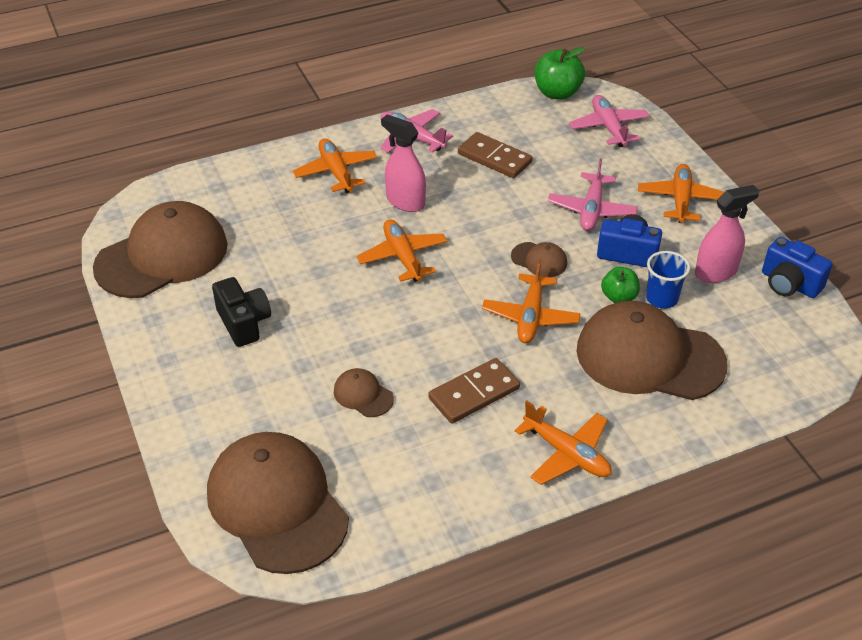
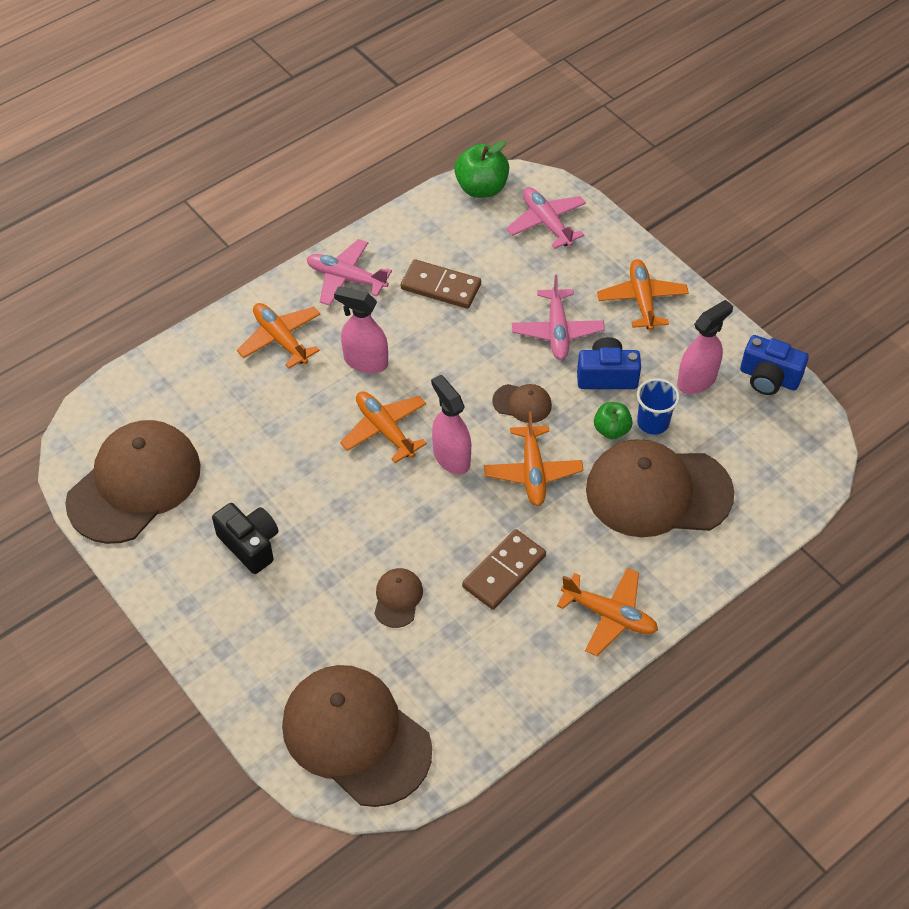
camera: 15 degrees left, 10 degrees up
brown cap [334,368,394,417] -> brown cap turned 75 degrees clockwise [374,568,423,628]
none -> pink spray bottle [431,375,471,475]

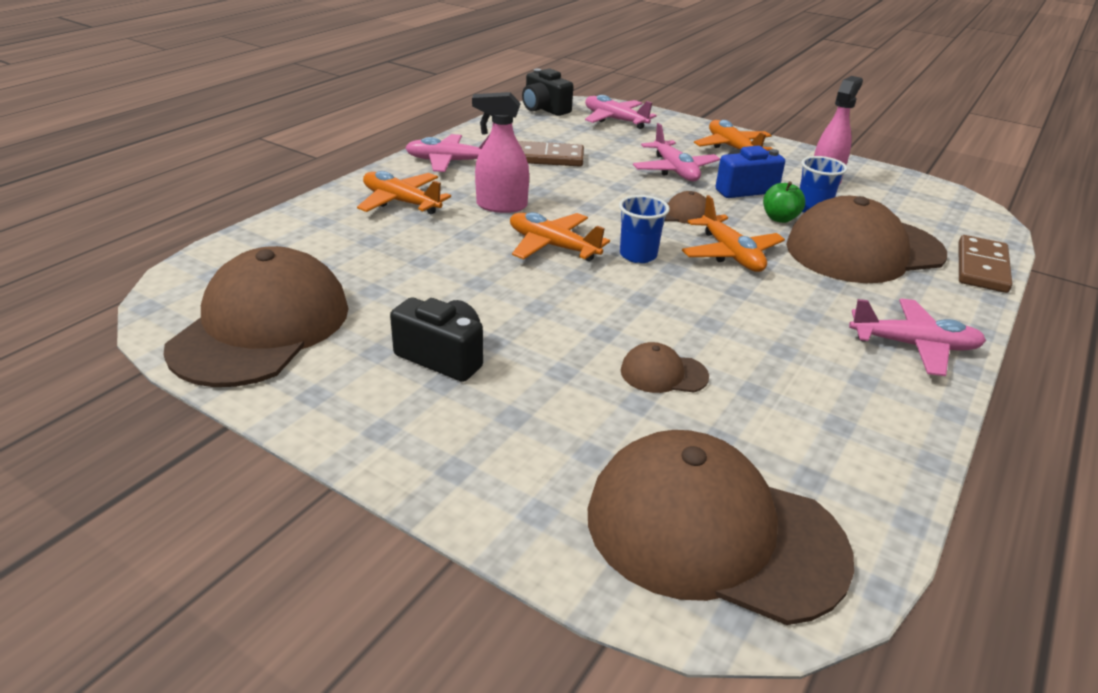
camera: 20 degrees left, 20 degrees down
brown cap [374,568,423,628] -> brown cap turned 75 degrees counterclockwise [621,342,709,393]
pink spray bottle [431,375,471,475] -> blue cup [619,195,670,263]
green apple [454,141,509,198] -> black camera [522,68,573,116]
brown domino [462,529,546,610] -> brown domino moved to [959,235,1012,293]
orange plane [557,568,658,656] -> pink plane [849,299,986,376]
blue camera [740,335,809,395] -> none

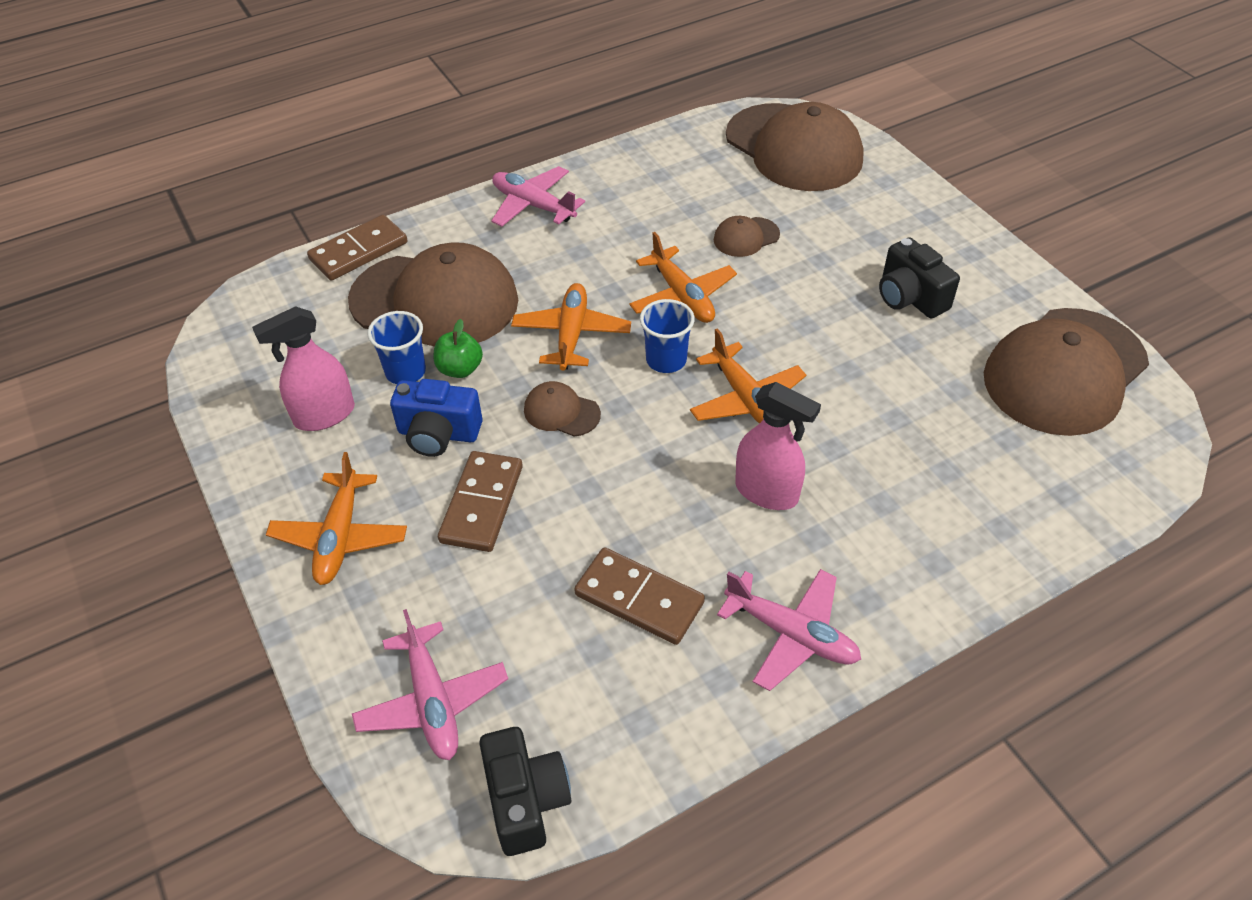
camera: 150 degrees left, 15 degrees up
orange plane [357,171,451,214] -> orange plane moved to [629,232,737,323]
brown cap [621,342,709,393] -> brown cap turned 120 degrees clockwise [714,216,780,257]
pink plane [633,123,720,181] -> brown domino [438,451,523,552]

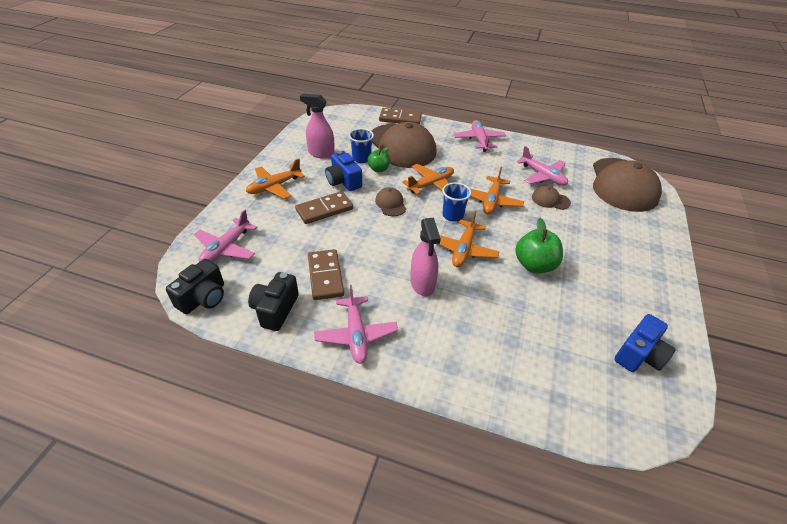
camera: 45 degrees right, 5 degrees down
black camera [879,237,960,318] -> black camera moved to [248,272,299,331]
brown cap [984,308,1149,436] -> blue camera [614,314,676,372]
none -> green apple [515,218,563,273]
none -> pink plane [516,146,568,186]

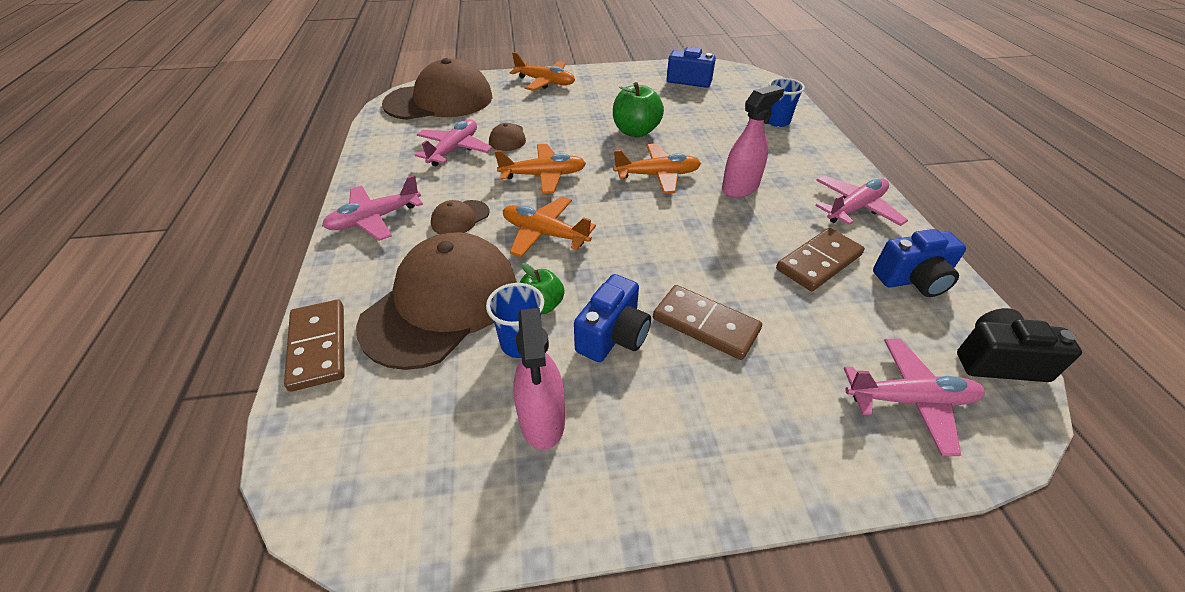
camera: 115 degrees left, 0 degrees up
orange plane [246,159,305,199] -> orange plane moved to [510,52,575,91]
black camera [248,272,299,331] -> blue camera [873,229,966,297]
brown cap [375,187,406,216] -> brown cap moved to [431,200,489,234]
blue cup [442,182,471,222] -> blue cup moved to [768,78,805,127]

